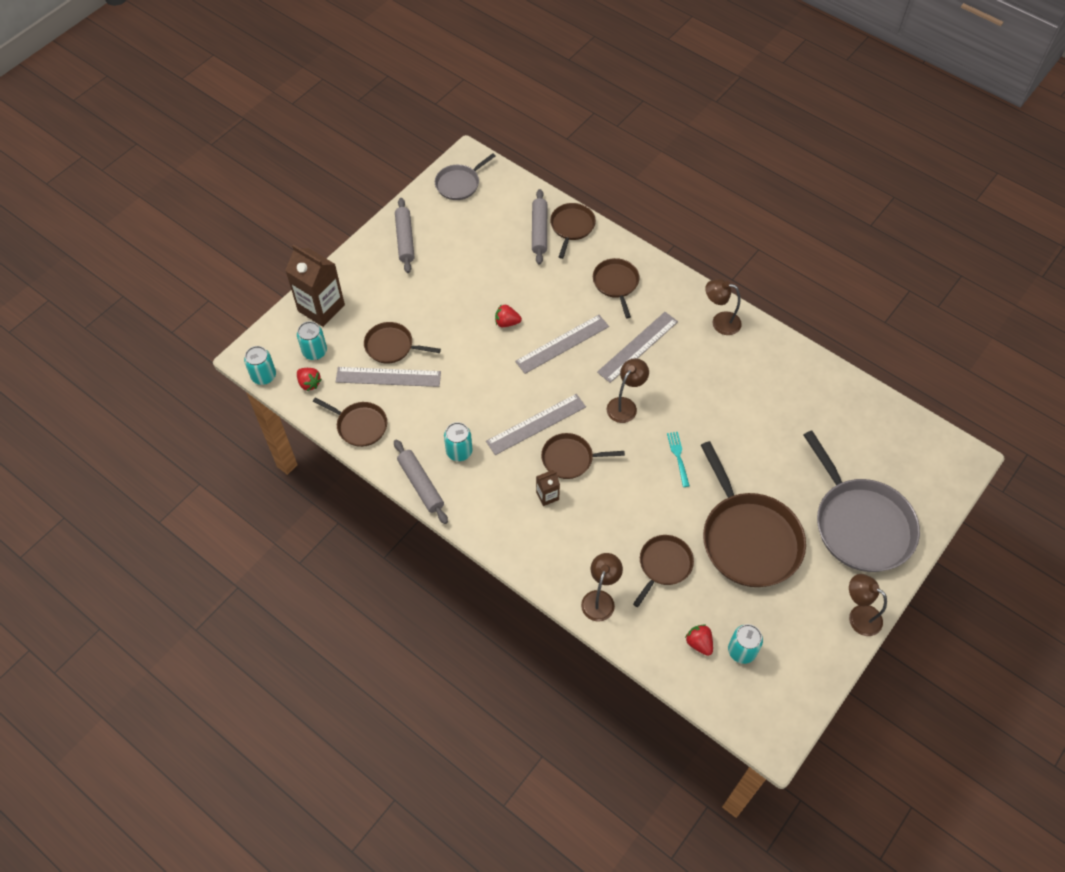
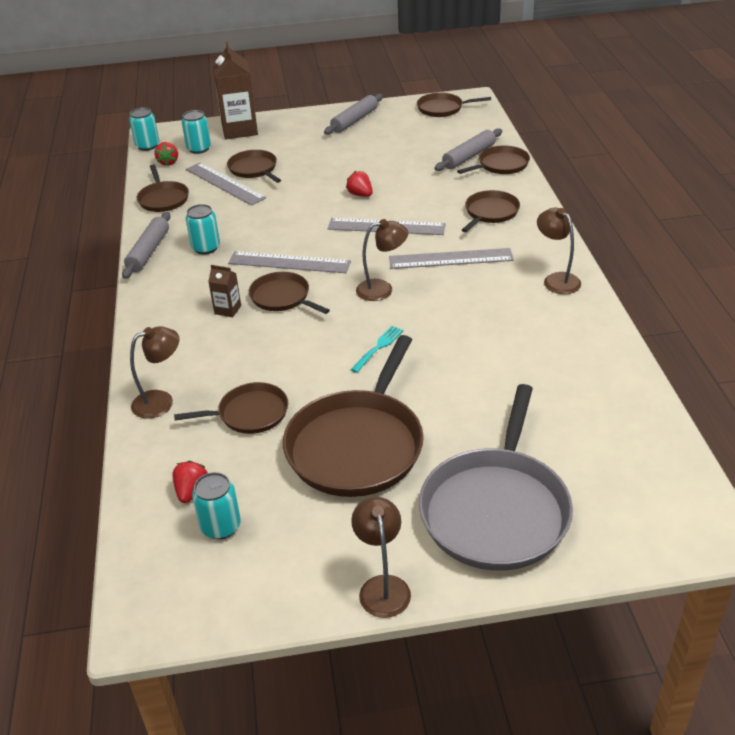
camera: 45 degrees right, 20 degrees down
grey pan [435,153,495,200] -> brown pan [417,93,491,117]

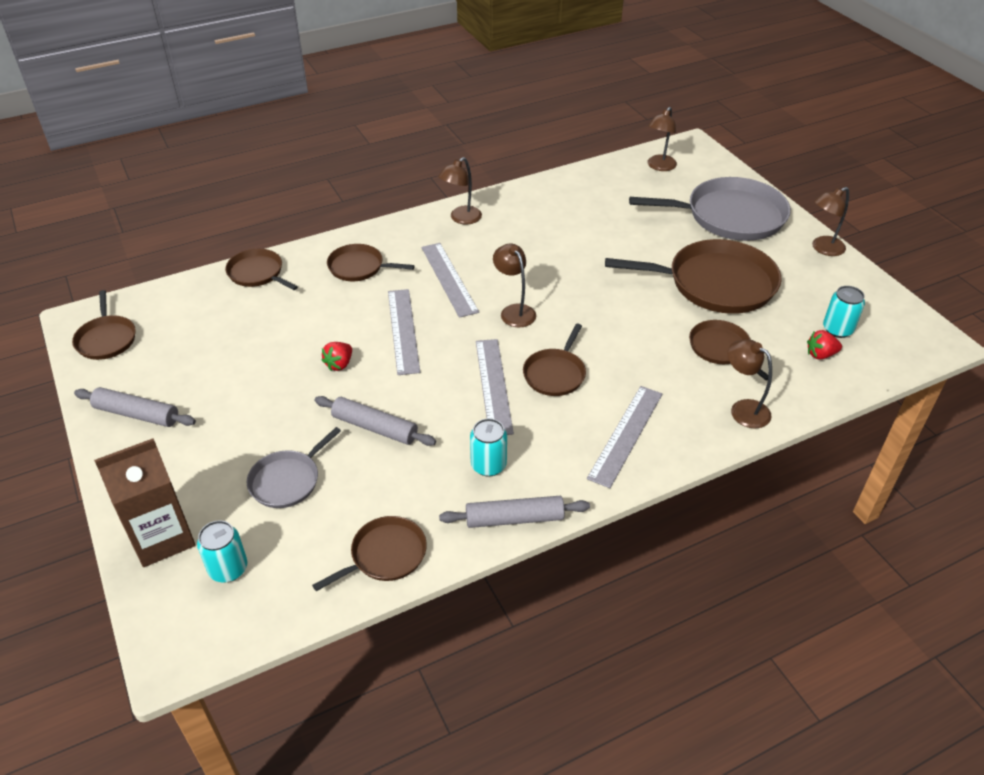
camera: 110 degrees left, 5 degrees up
turquoise can [129,107,159,151] -> none
red strawberry [155,142,178,166] -> none
grey ruler [186,162,266,206] -> grey ruler moved to [587,386,662,488]
brown carton [208,265,241,317] -> none
brown pan [227,150,281,183] -> grey pan [247,427,341,508]
turquoise fork [350,326,404,373] -> none
grey rolling pin [435,128,502,171] -> grey rolling pin moved to [315,396,436,446]
none -> brown lamp [648,107,677,171]

